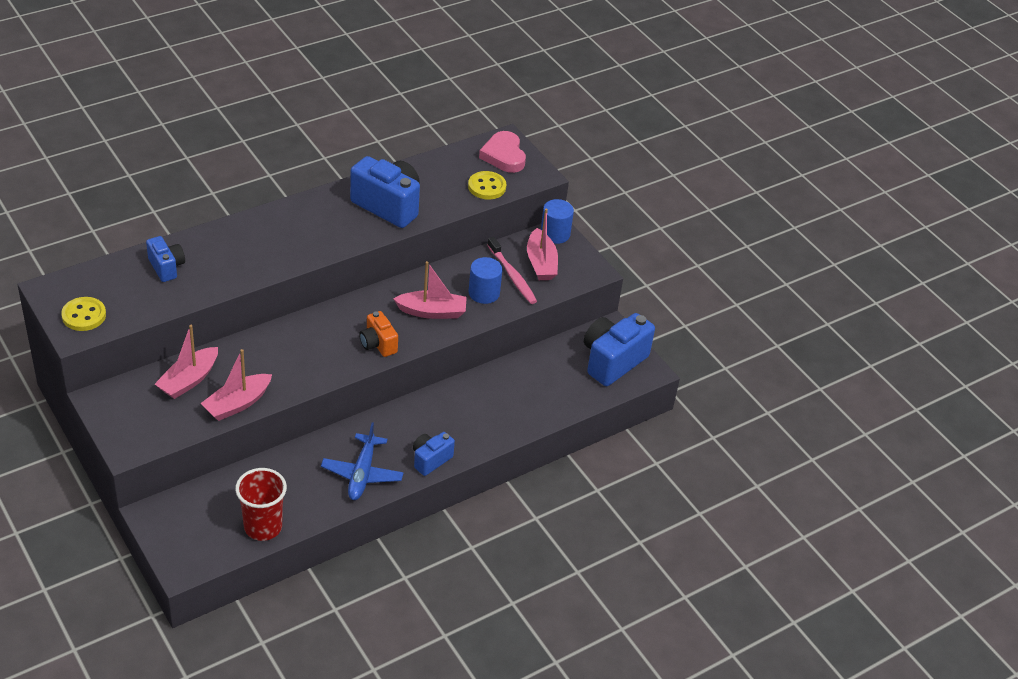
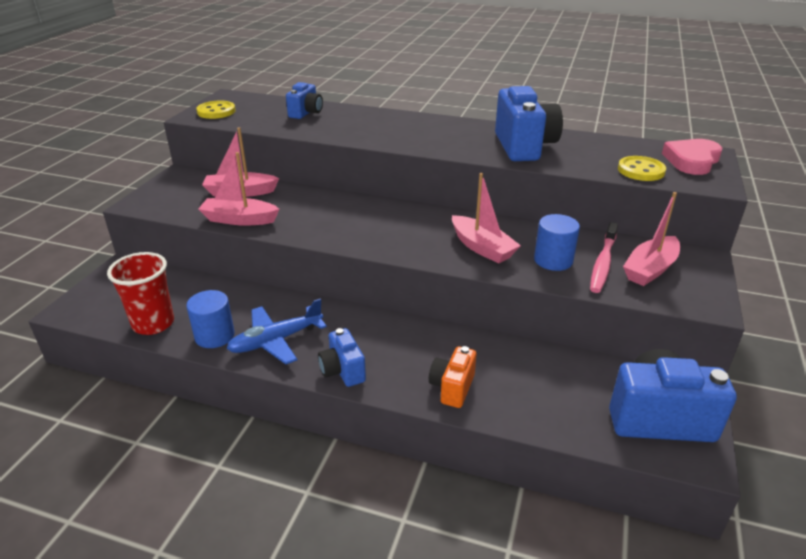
camera: 55 degrees right, 10 degrees down
orange camera [359,311,398,357] -> orange camera moved to [429,346,477,408]
blue camera [413,432,455,476] -> blue camera turned 120 degrees counterclockwise [318,328,366,387]
blue cylinder [541,199,574,244] -> blue cylinder moved to [186,290,235,348]

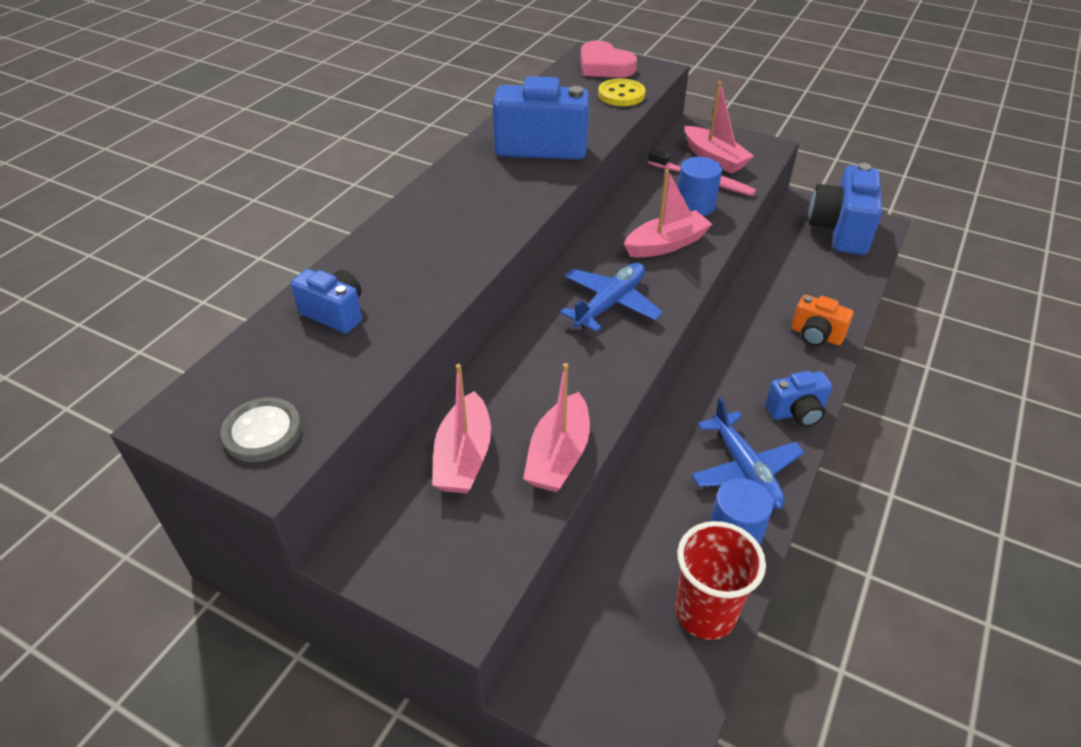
camera: 80 degrees left, 10 degrees up
yellow button [196,101,236,119] -> grey button [221,398,302,462]
none -> blue plane [560,263,663,332]

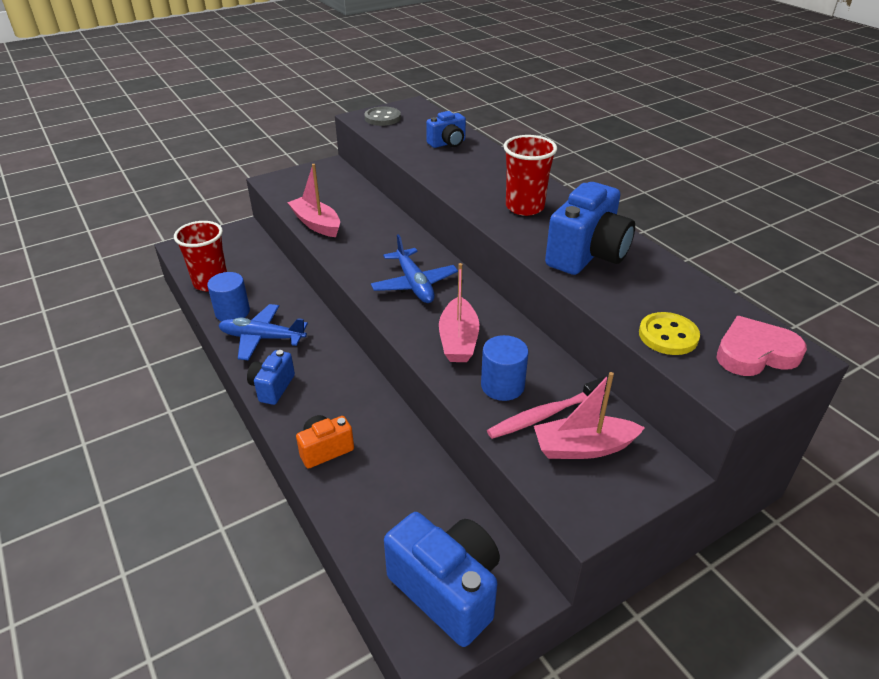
camera: 120 degrees right, 5 degrees down
pink boat [432,364,491,494] -> none
none -> red cup [503,135,557,216]

